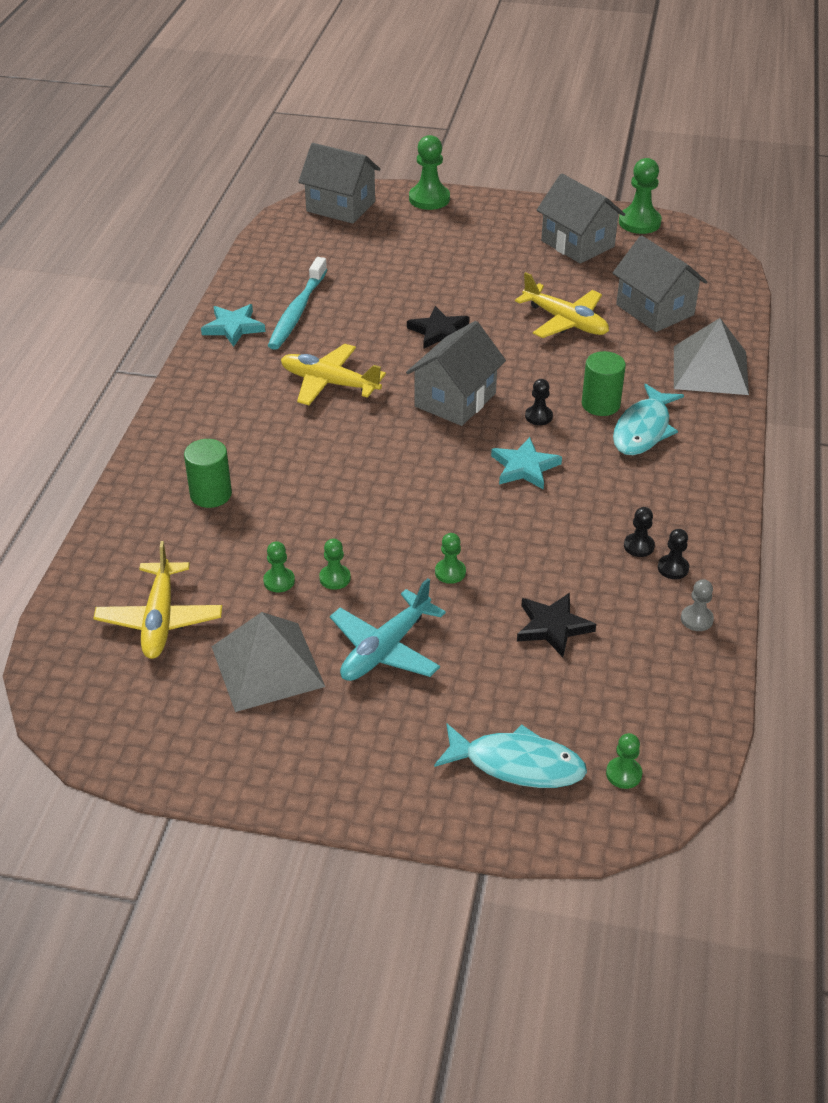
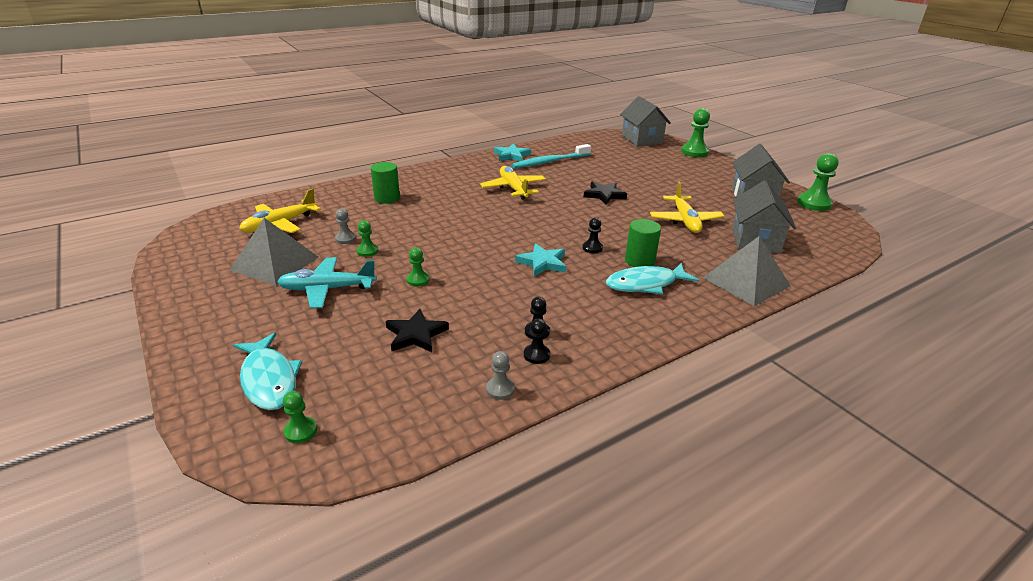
camera: 45 degrees right, 10 degrees down
green pawn [263,541,295,592] -> grey pawn [335,208,356,244]
grey house [406,321,506,426] -> none

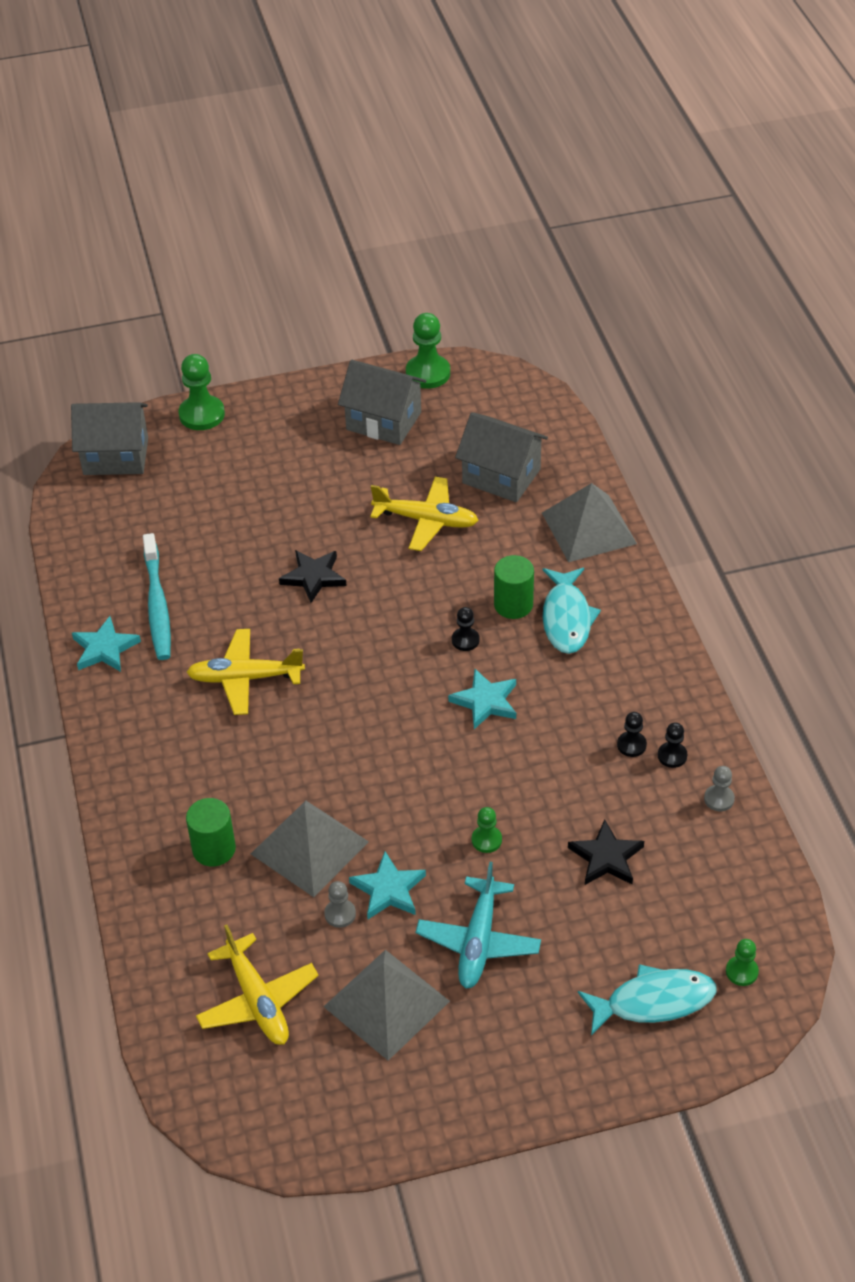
camera: 70 degrees left, 15 degrees up
green pawn [357,220,378,257] -> turquoise star [349,851,426,919]
none -> grey pyramid [251,800,369,897]

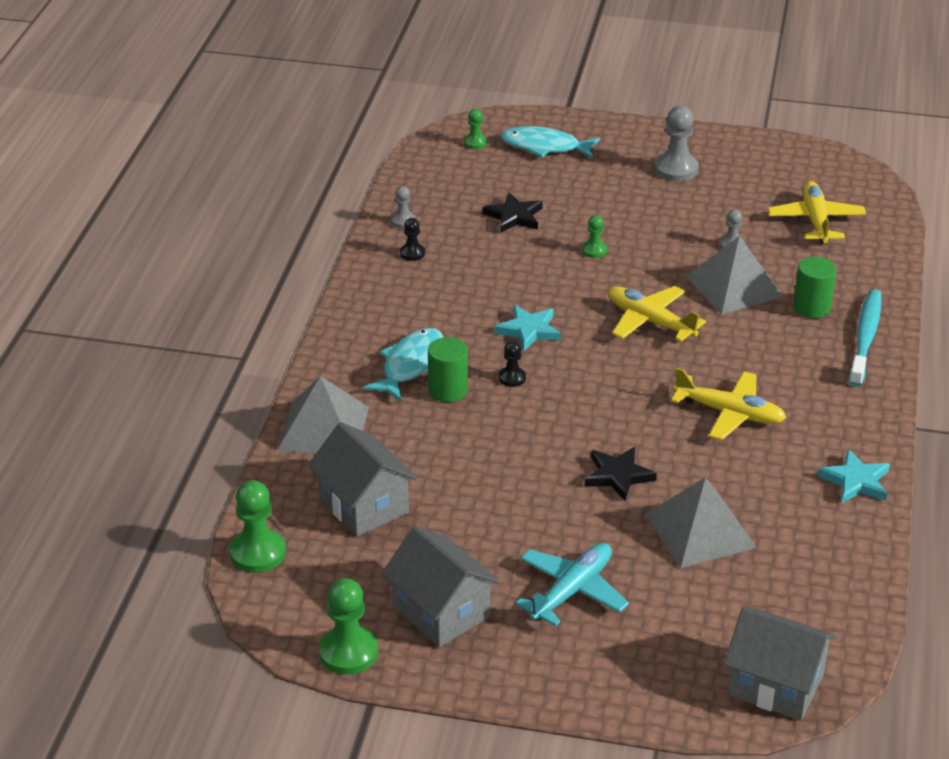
camera: 155 degrees left, 10 degrees down
turquoise toothbrush [143,533,171,660] -> turquoise toothbrush moved to [849,289,881,387]
green pawn [178,354,225,430] -> green pawn moved to [229,480,286,573]
grey pyramid [323,950,450,1061] -> grey pyramid moved to [645,477,757,568]
turquoise star [349,851,426,919] -> none
yellow plane [370,477,479,551] -> yellow plane moved to [608,286,706,342]
turquoise plane [416,862,541,989] -> turquoise plane moved to [516,543,629,626]
black pawn [617,712,647,757] -> none
none -> grey pawn [655,106,699,181]

